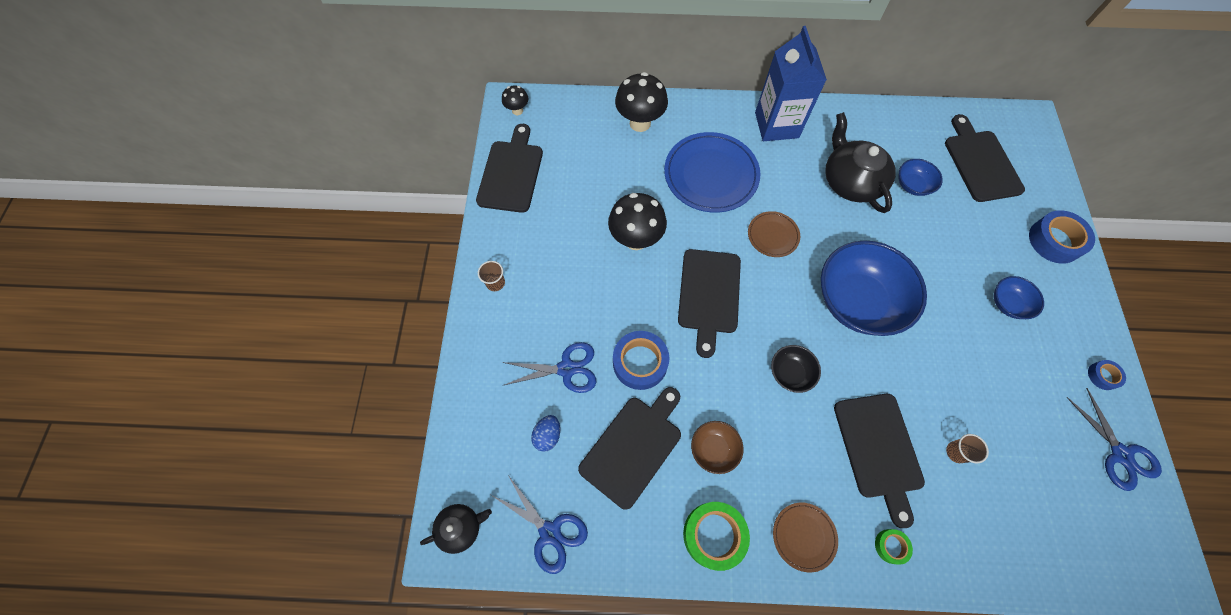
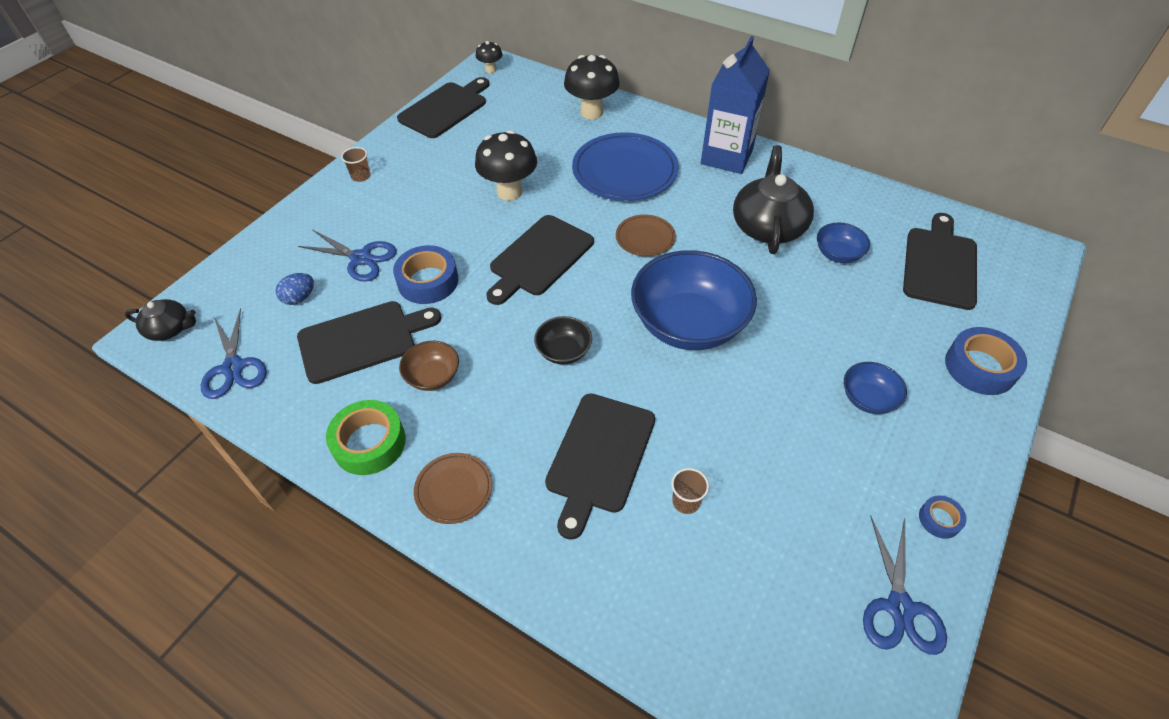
camera: 30 degrees right, 15 degrees down
green tape [875,529,913,565] -> none

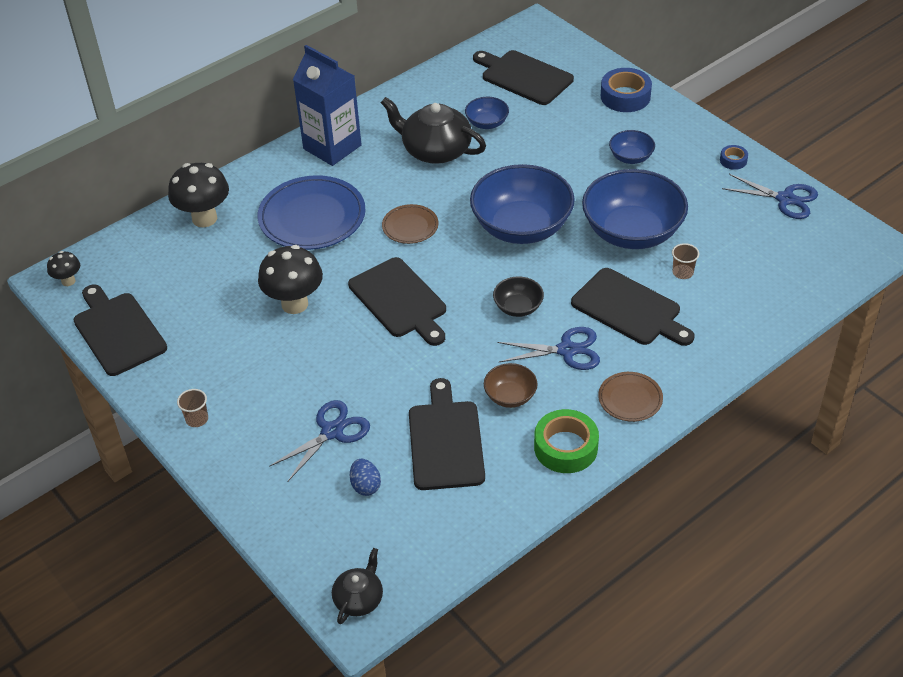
camera: 70 degrees left, 5 degrees down
blue scissors [201,308,267,399] -> blue scissors moved to [497,327,600,370]
blue tape [393,245,458,304] -> none
none -> blue bowl [582,169,688,249]

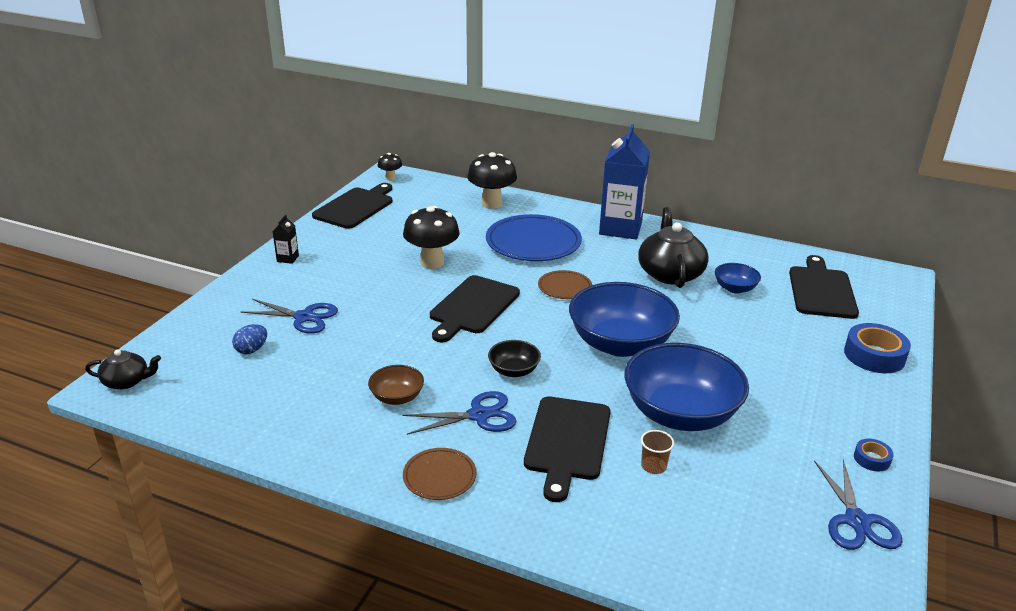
camera: 60 degrees right, 15 degrees down
brown cup [177,389,208,427] -> black carton [272,215,299,264]
black cutting board [409,378,485,490] -> none
blue scissors [497,327,600,370] -> blue scissors turned 75 degrees counterclockwise [402,391,516,435]
green tape [534,409,599,473] -> none
blue bowl [609,130,655,164] -> none

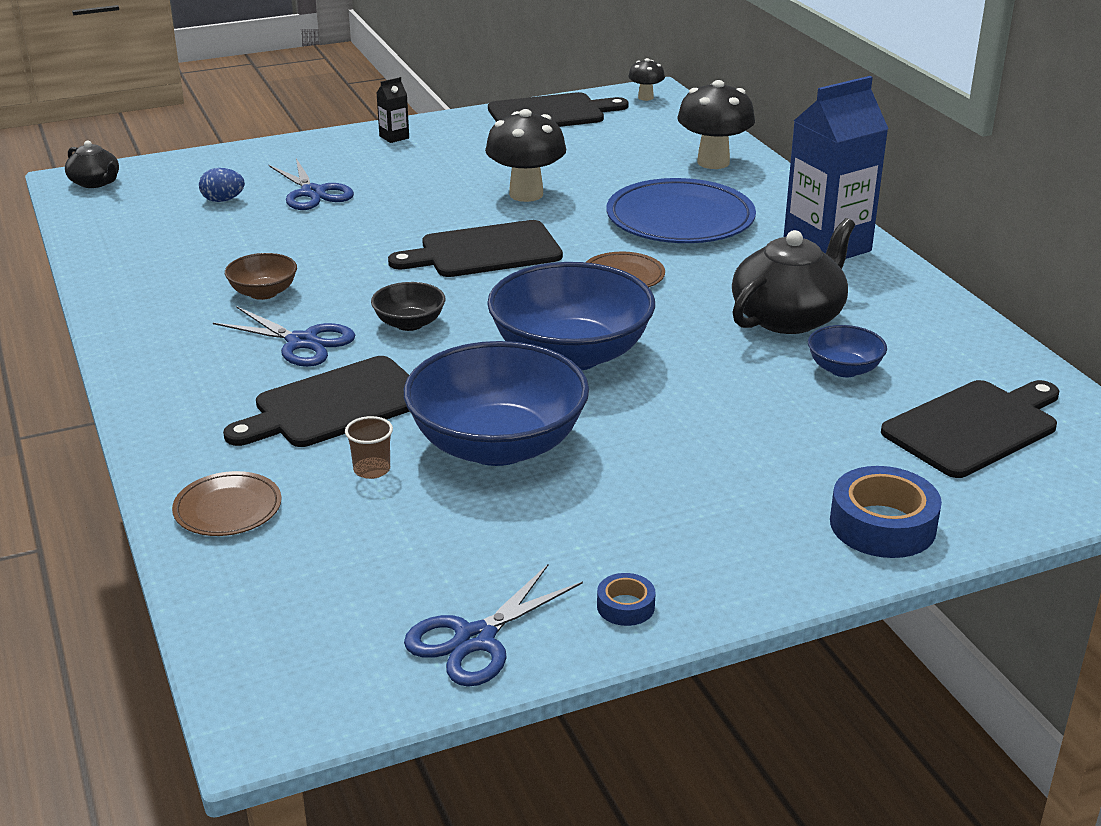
camera: 45 degrees right, 0 degrees up
brown plate [403,448,476,500] -> brown plate moved to [172,471,282,536]

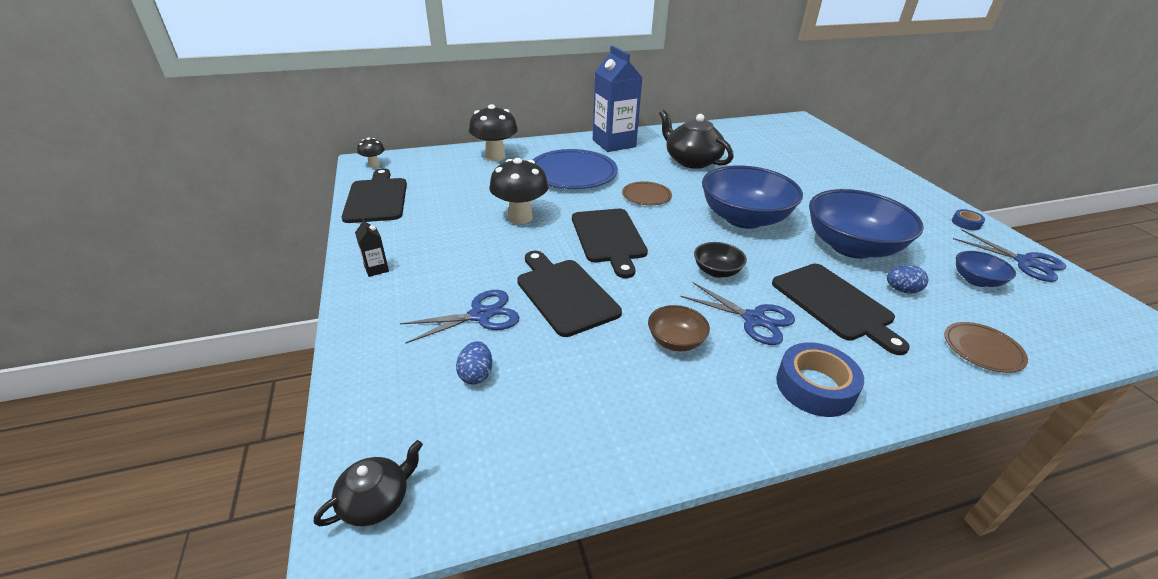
camera: 85 degrees left, 5 degrees up
blue scissors [213,306,355,367] -> blue scissors turned 90 degrees clockwise [681,282,795,345]
brown cup [345,416,393,479] -> blue egg [887,265,928,294]
blue bowl [808,325,887,377] -> blue bowl moved to [956,251,1016,287]
blue tape [830,466,942,558] -> blue tape moved to [776,342,864,417]
black cutting board [881,380,1060,478] -> black cutting board moved to [517,251,622,337]

